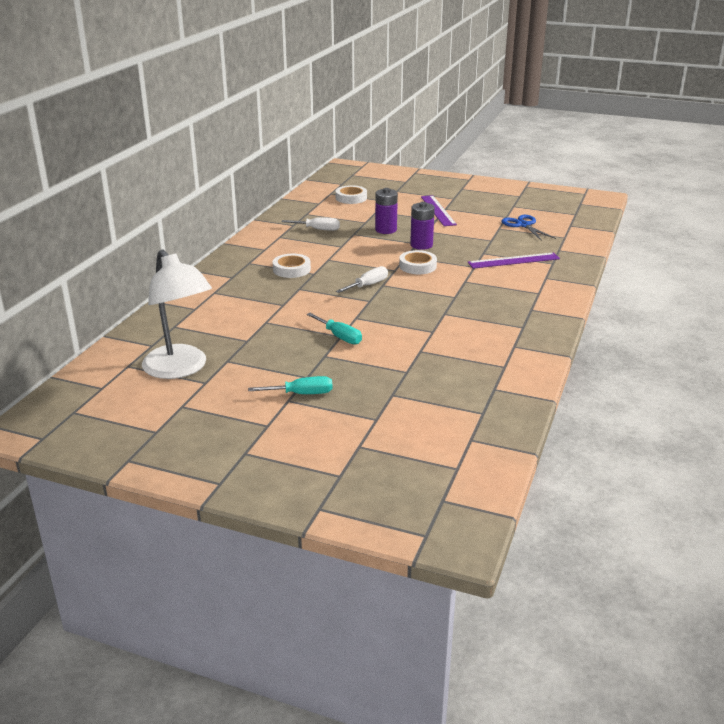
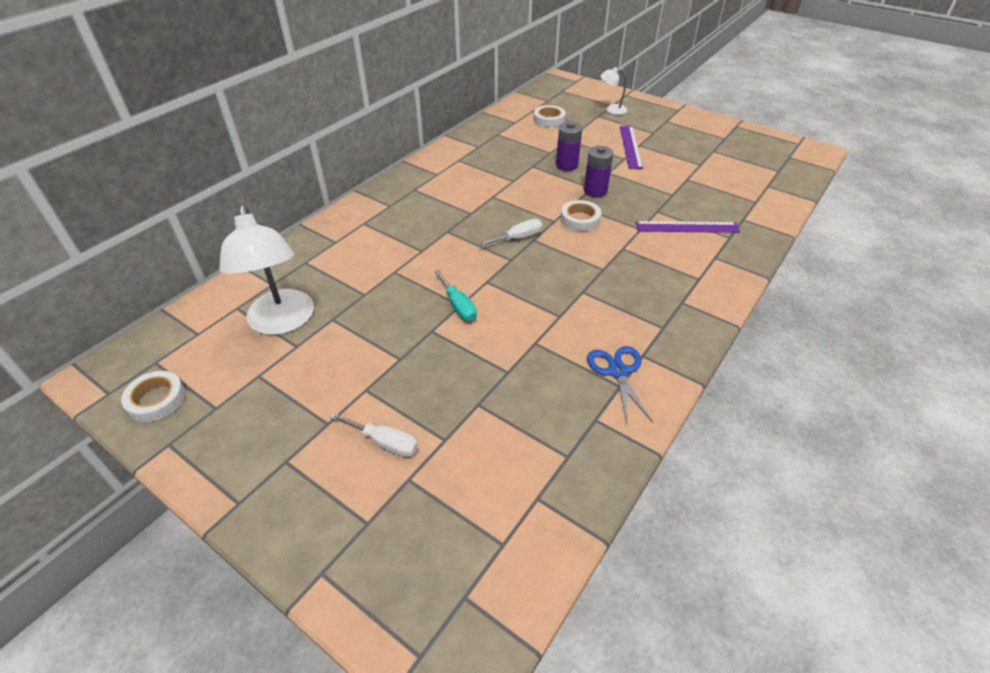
camera: 15 degrees right, 15 degrees up
turquoise screwdriver [248,376,333,394] -> none
white tape [273,254,311,278] -> white tape moved to [121,371,186,422]
white screwdriver [281,217,340,231] -> white screwdriver moved to [329,412,418,457]
blue scissors [501,215,556,241] -> blue scissors moved to [587,346,654,423]
none -> white lamp [600,67,627,115]

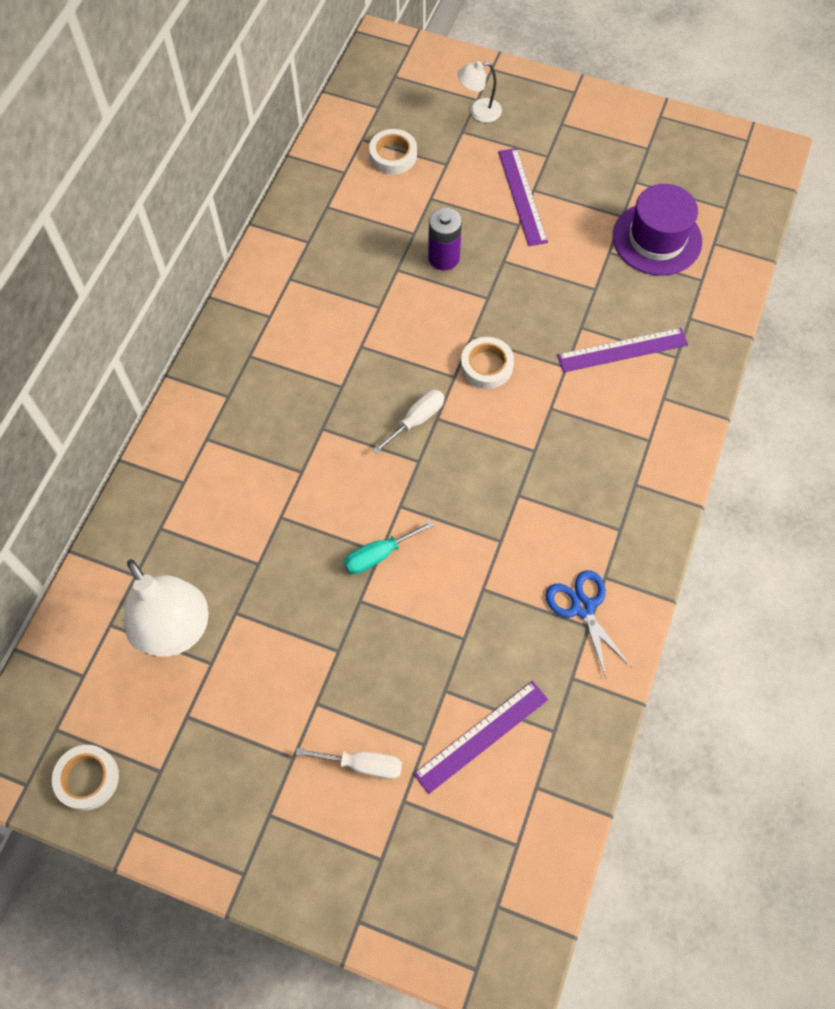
camera: 15 degrees left, 20 degrees up
turquoise screwdriver [434,270,477,321] -> turquoise screwdriver turned 105 degrees clockwise [344,521,434,574]
purple battery [584,146,613,197] -> none
none -> purple ruler [413,681,548,794]
none -> purple hat [613,184,702,276]

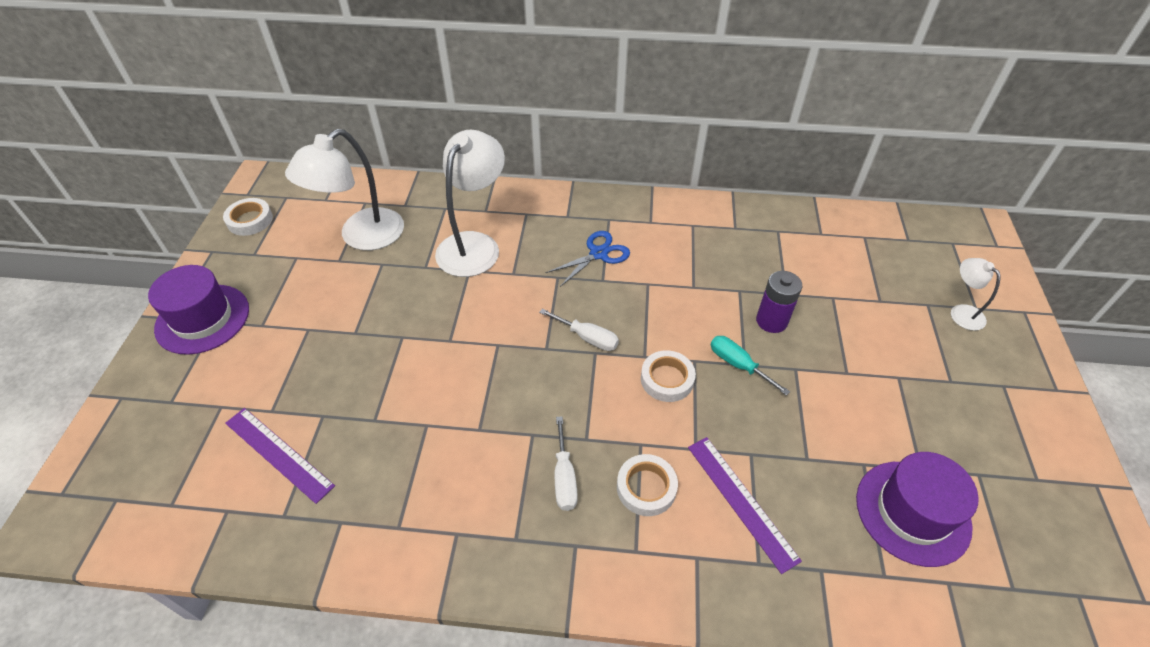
camera: 75 degrees right, 15 degrees down
white screwdriver [295,748,402,779] -> white screwdriver moved to [555,416,578,511]
turquoise screwdriver [344,521,434,574] -> turquoise screwdriver moved to [711,336,790,396]
white tape [369,129,417,174] -> white tape moved to [617,454,678,516]
purple ruler [498,148,548,246] -> none
blue scissors [546,570,632,678] -> blue scissors moved to [546,231,630,287]
none -> purple hat [148,265,249,355]
none -> white lamp [435,130,505,277]

